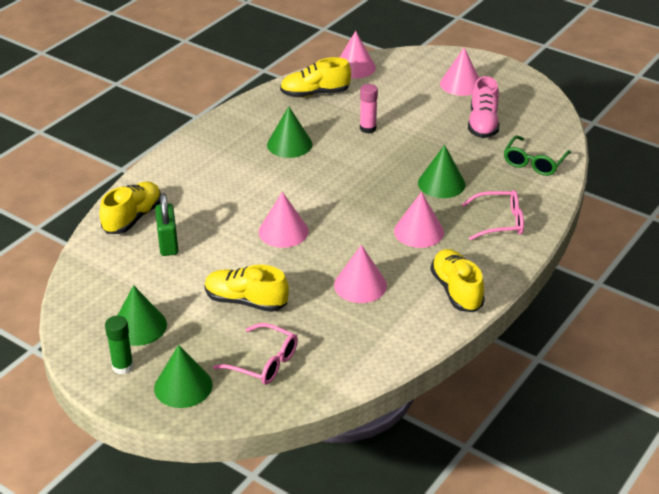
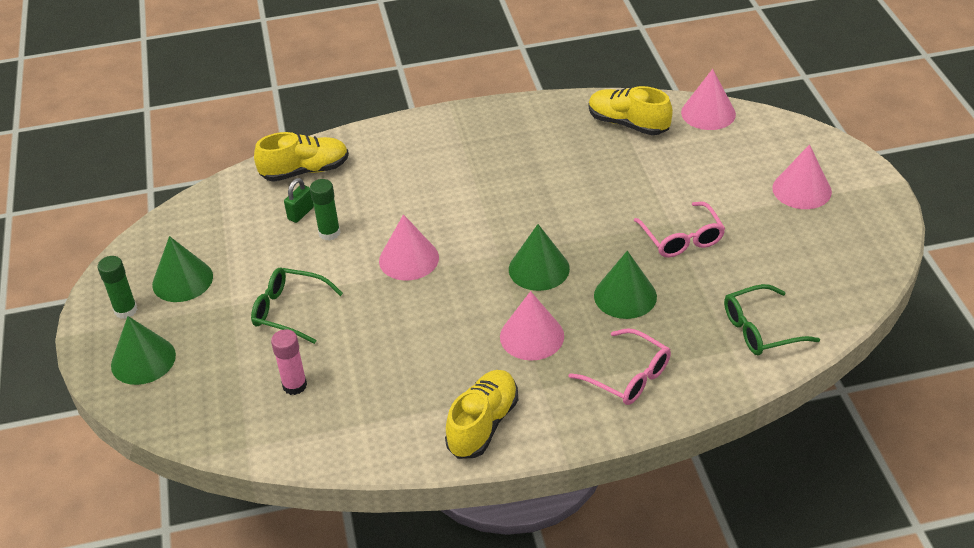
camera: 45 degrees right, 5 degrees up
green padlock [155,193,178,256] -> green padlock [284,178,314,223], size x0.64
yellow shoe [205,265,289,312] -> green glasses [251,268,343,344]
pink glasses [213,323,298,385] -> pink glasses moved to [634,202,725,257]
green cone [267,106,312,158] -> green cone moved to [509,224,570,291]
pink cone [334,245,387,303] -> none
pink glue stick [360,84,378,133] -> pink glue stick moved to [271,329,307,395]
pink shoe [468,76,500,138] -> none
none -> green glue stick [310,179,340,241]

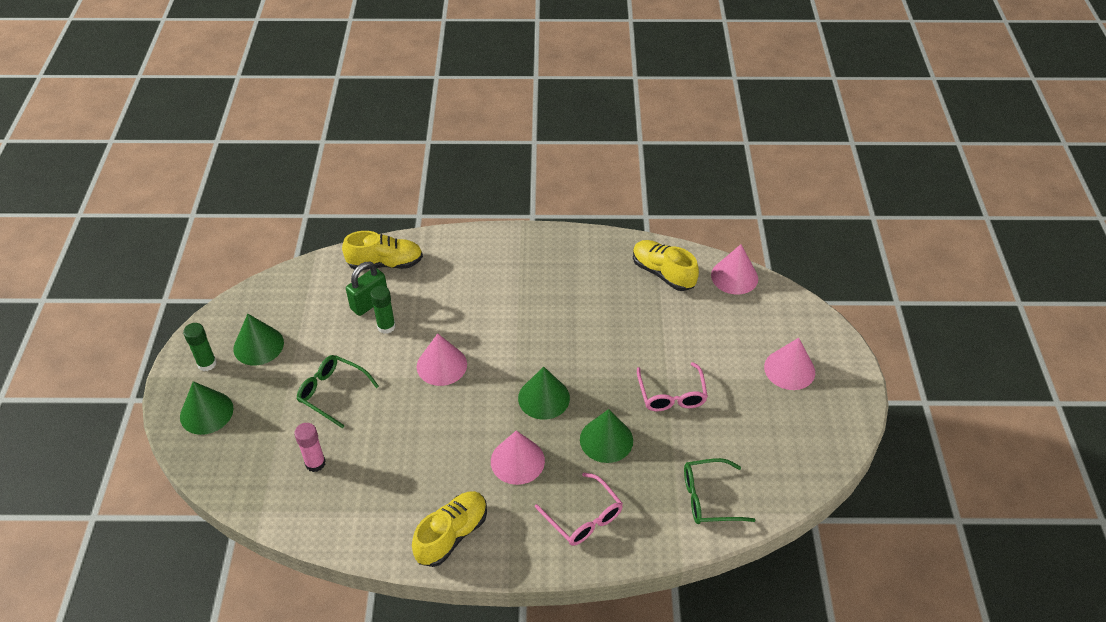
camera: 10 degrees right, 5 degrees up
green padlock [284,178,314,223] -> green padlock [346,262,387,316], size x1.56

